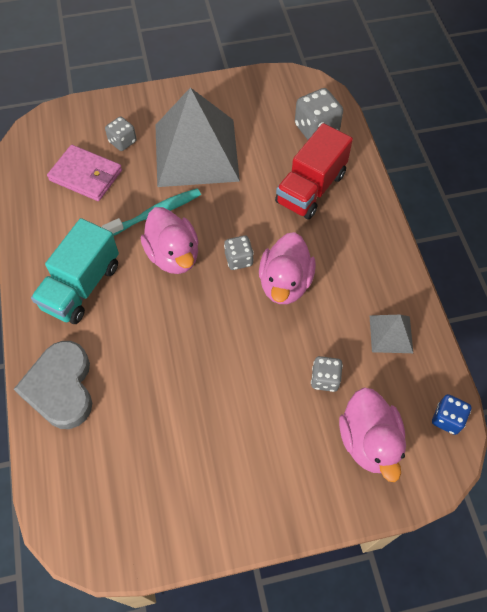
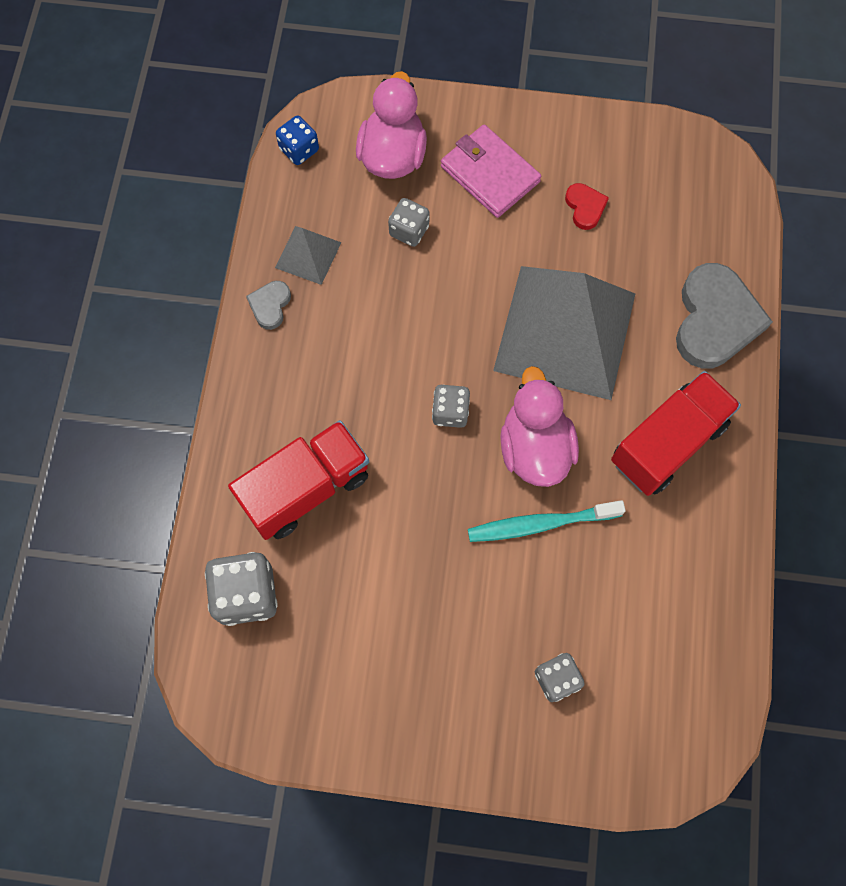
camera: 160 degrees left, 10 degrees up
turquoise truck [31,218,119,324] -> red truck [611,371,741,496]
pink wallet [47,145,122,201] -> pink wallet moved to [441,125,541,218]
grey pyramid [155,87,240,187] -> grey pyramid moved to [493,266,635,400]
pink duck [259,232,316,304] -> none
none -> grey heart [246,281,291,330]
none -> red heart [565,183,609,230]

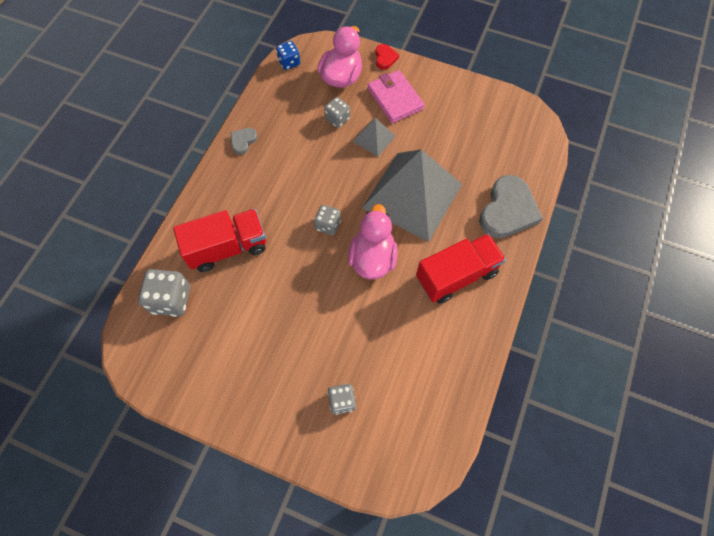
camera: 15 degrees right, 5 degrees down
grey pyramid [275,226,342,285] -> grey pyramid moved to [353,118,396,157]
turquoise toothbrush [468,500,626,542] -> none
red heart [565,183,609,230] -> red heart moved to [376,44,399,70]

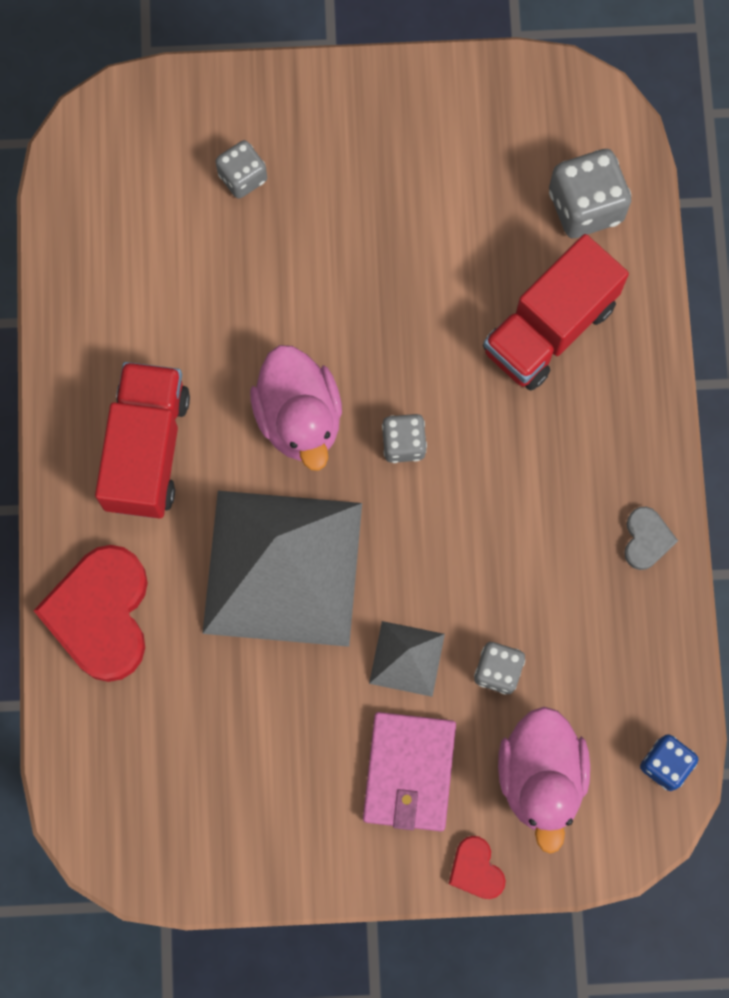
camera: 155 degrees right, 10 degrees up
pink wallet [368,70,425,123] -> pink wallet turned 60 degrees clockwise [363,712,456,831]
red truck [416,234,506,304] -> red truck turned 150 degrees clockwise [95,362,190,518]
grey heart [479,175,543,239] -> red heart [33,545,148,682]

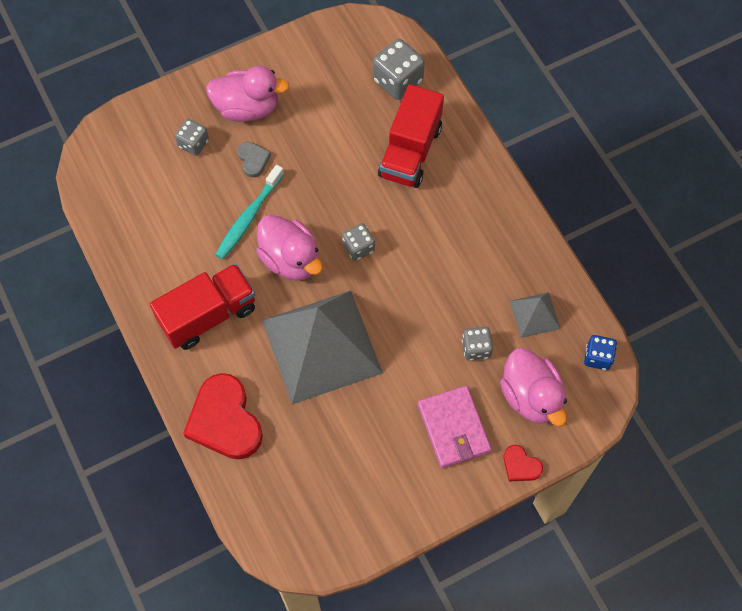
camera: 25 degrees left, 10 degrees down
red truck [95,362,190,518] -> red truck turned 75 degrees clockwise [150,263,256,350]
grey pyramid [369,621,445,697] -> grey pyramid moved to [510,292,560,338]
grey heart [624,507,678,570] -> grey heart moved to [238,142,271,178]
none -> pink duck [206,66,290,122]
none -> turquoise toothbrush [215,165,284,259]

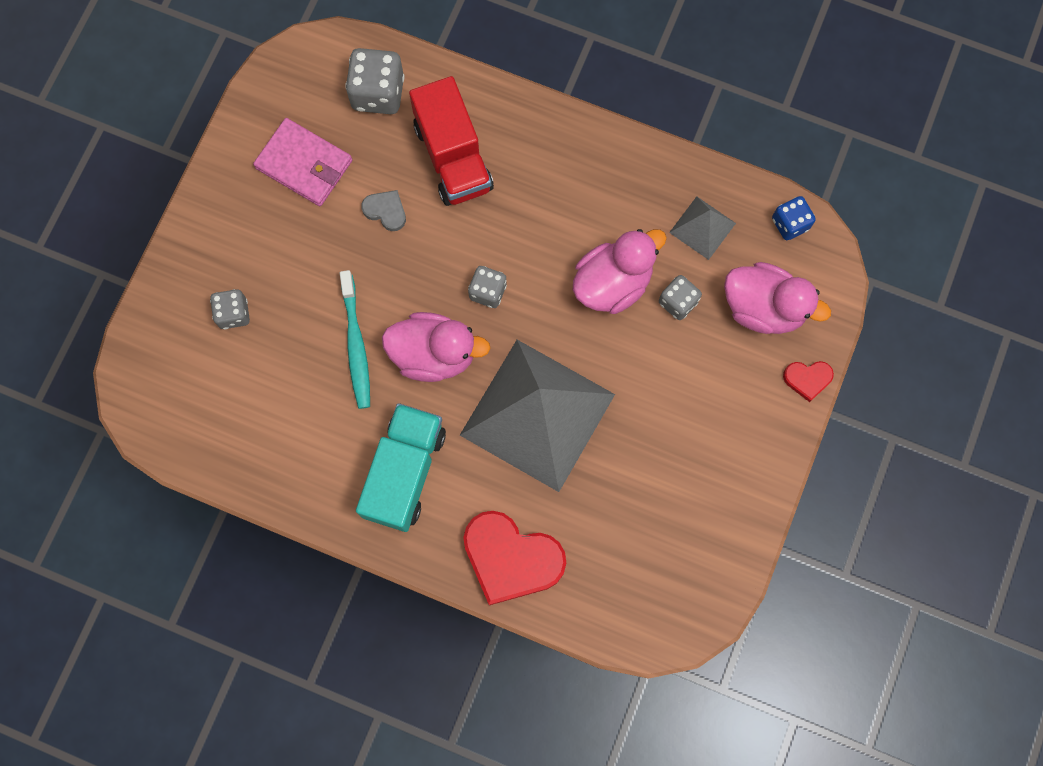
camera: 40 degrees left, 10 degrees up
red truck [150,263,256,350] -> turquoise truck [356,403,446,532]
pink duck [206,66,290,122] -> pink duck moved to [573,229,667,314]
grey heart [238,142,271,178] -> grey heart moved to [361,190,406,231]
pink wallet [418,386,492,468] -> pink wallet moved to [253,118,352,206]

